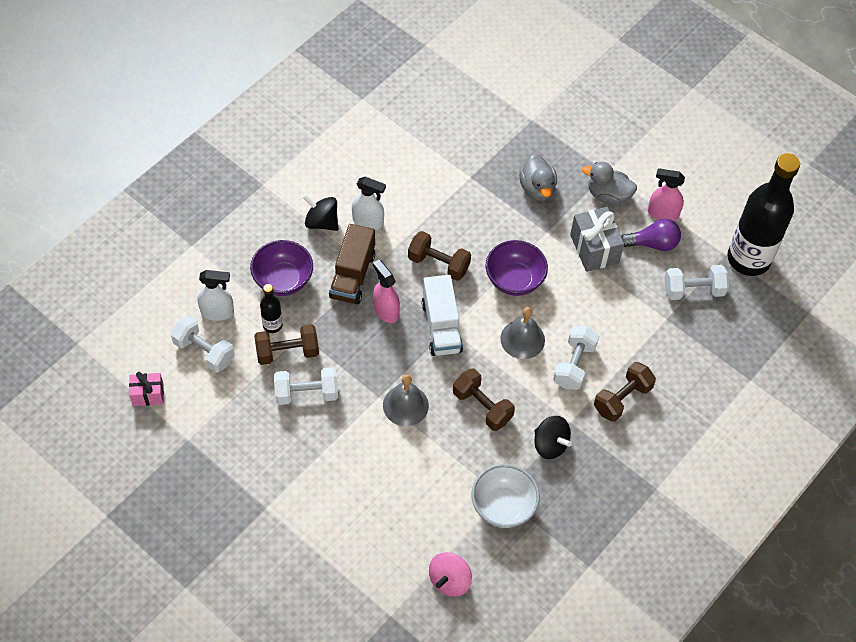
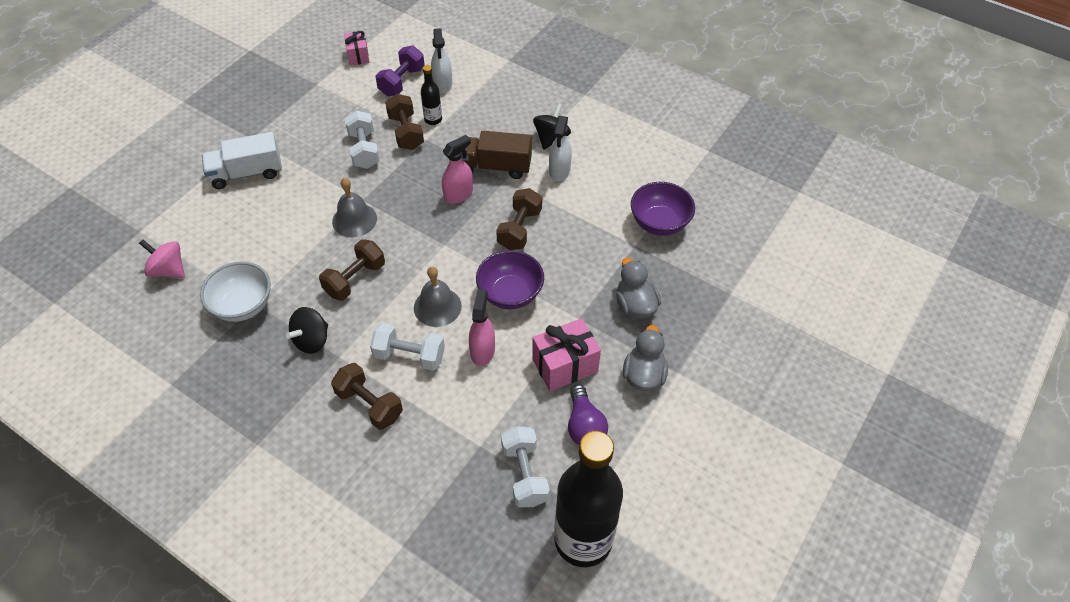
camera: 85 degrees right, 5 degrees down
white dumbbell [171,316,235,373] -> purple dumbbell [376,45,425,96]
purple bowl [250,240,313,296] -> purple bowl moved to [631,182,695,236]
white truck [421,275,463,356] -> white truck moved to [202,132,282,189]
grey duck [519,154,557,201] -> grey duck turned 90 degrees clockwise [616,258,661,319]
grey gift [570,207,624,272] -> pink gift [532,318,601,391]
pink spray bottle [648,168,685,221] -> pink spray bottle moved to [469,289,495,366]

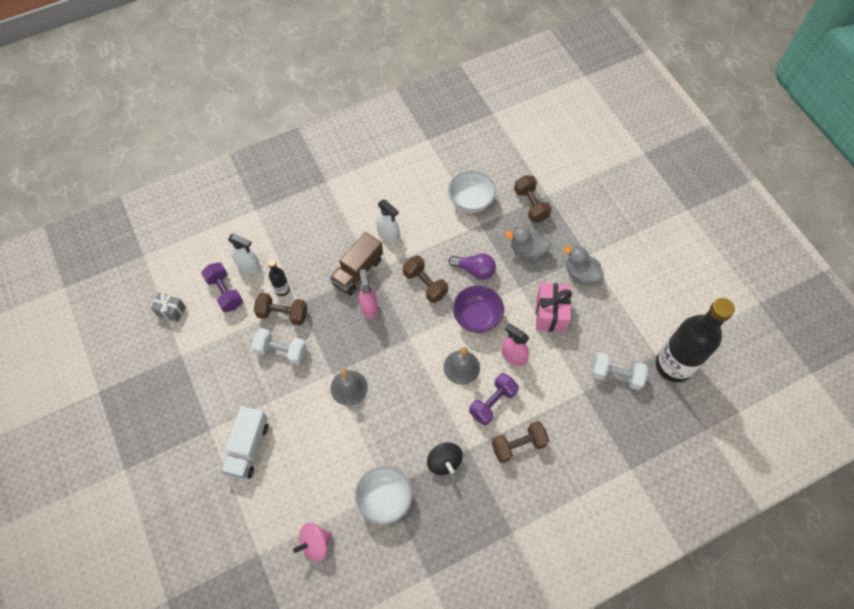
camera: 60 degrees left, 10 degrees up
brown dumbbell [319,239,385,300] -> brown dumbbell moved to [514,175,552,222]
pink gift [344,31,369,66] -> grey gift [151,293,186,322]
white dumbbell [370,323,445,371] -> purple dumbbell [469,373,519,425]
black spinning top [533,103,571,150] -> none
purple light bulb [568,385,608,445] -> purple light bulb moved to [449,253,496,280]
purple bowl [631,182,695,236] -> white bowl [448,170,496,213]

